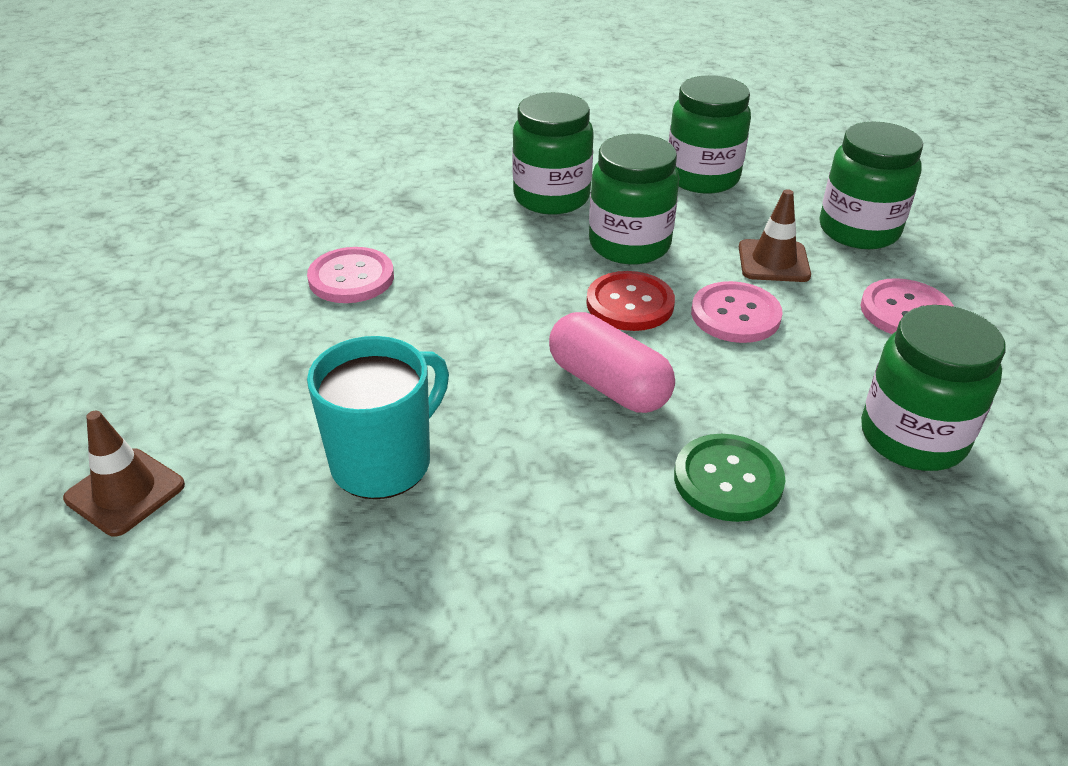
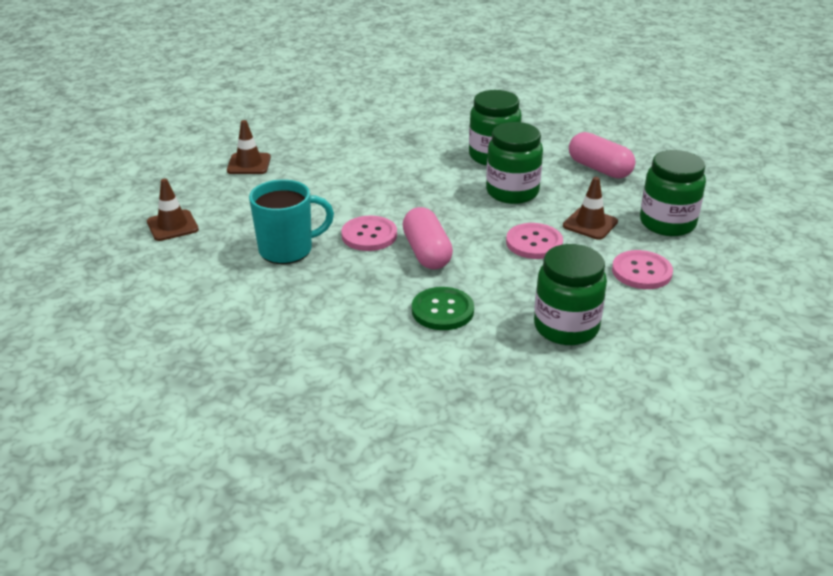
camera: 30 degrees right, 5 degrees down
pink button [307,247,394,303] -> pink button moved to [341,216,397,251]
red button [586,271,675,331] -> none
green jar [669,75,751,194] -> pink capsule [569,132,636,179]
none -> brown traffic cone [227,120,271,174]

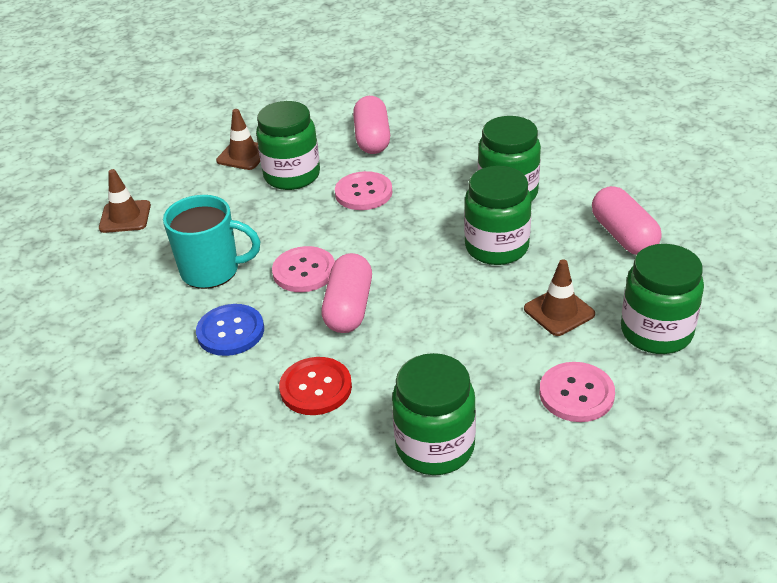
camera: 25 degrees right, 5 degrees up
green button [412,287,474,330] -> red button [279,357,352,415]
pink button [506,223,563,259] -> pink button moved to [335,171,392,210]
none -> blue button [196,304,264,356]
none -> green jar [256,101,320,190]
none -> pink capsule [353,96,390,154]

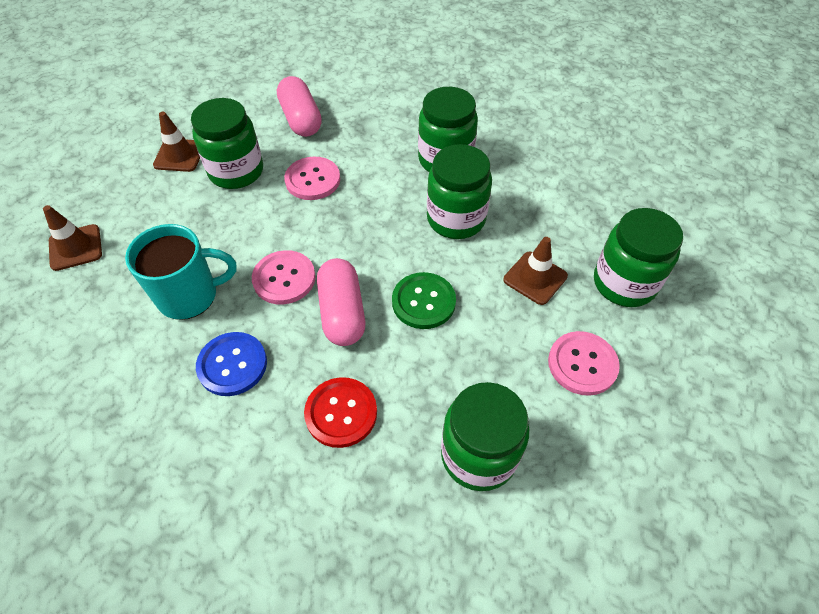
camera: 20 degrees left, 15 degrees up
pink capsule [592,186,661,255] -> none
none -> green button [392,272,456,329]

